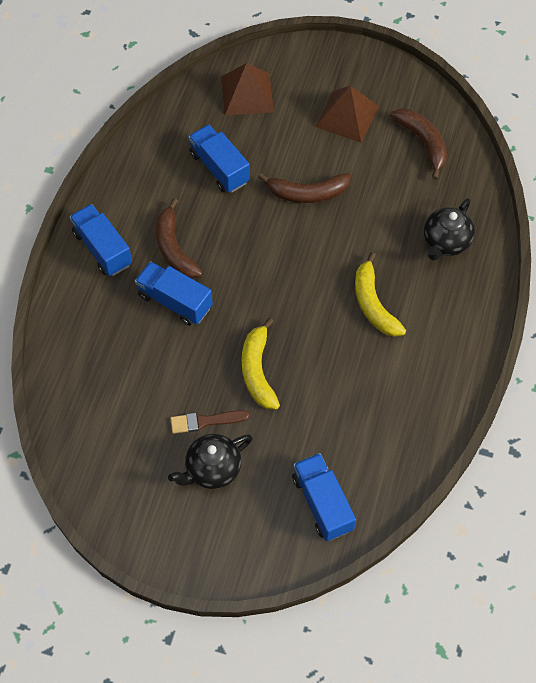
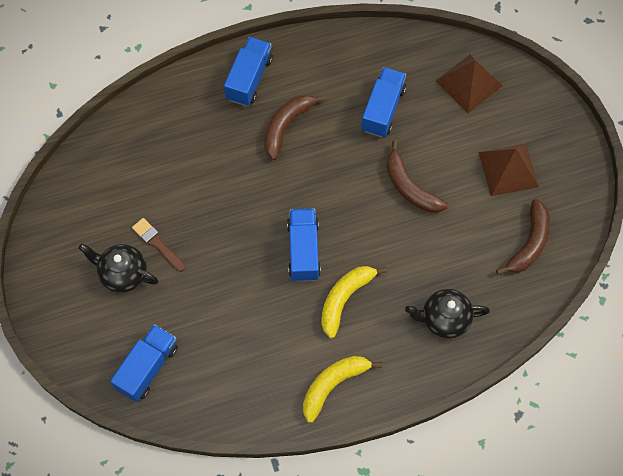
camera: 55 degrees right, 5 degrees up
blue truck [135,261,213,326] -> blue truck moved to [287,209,321,282]
yellow banana [242,318,280,409] -> yellow banana moved to [303,356,382,423]

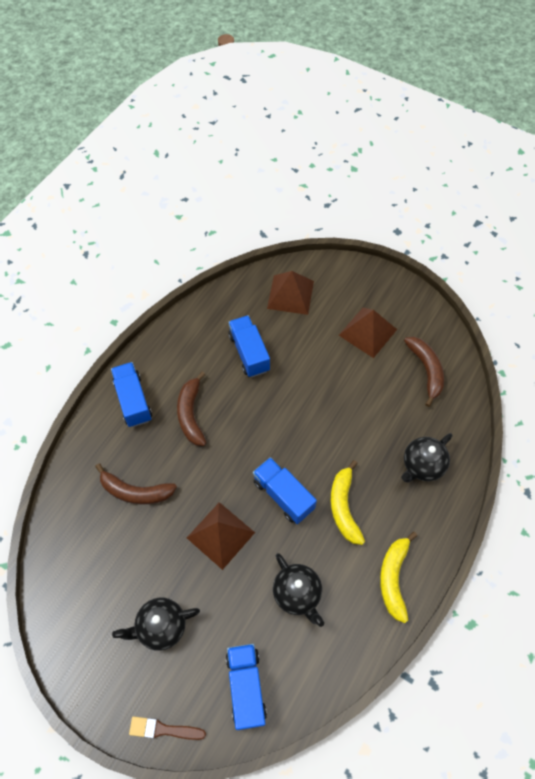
camera: 40 degrees left, 5 degrees down
brown brush [132,218,185,272] -> brown brush moved to [129,716,206,740]
brown banana [386,140,448,213] -> brown banana moved to [95,463,177,505]
none -> brown pyramid [187,502,255,570]
none -> black teapot [273,553,324,627]

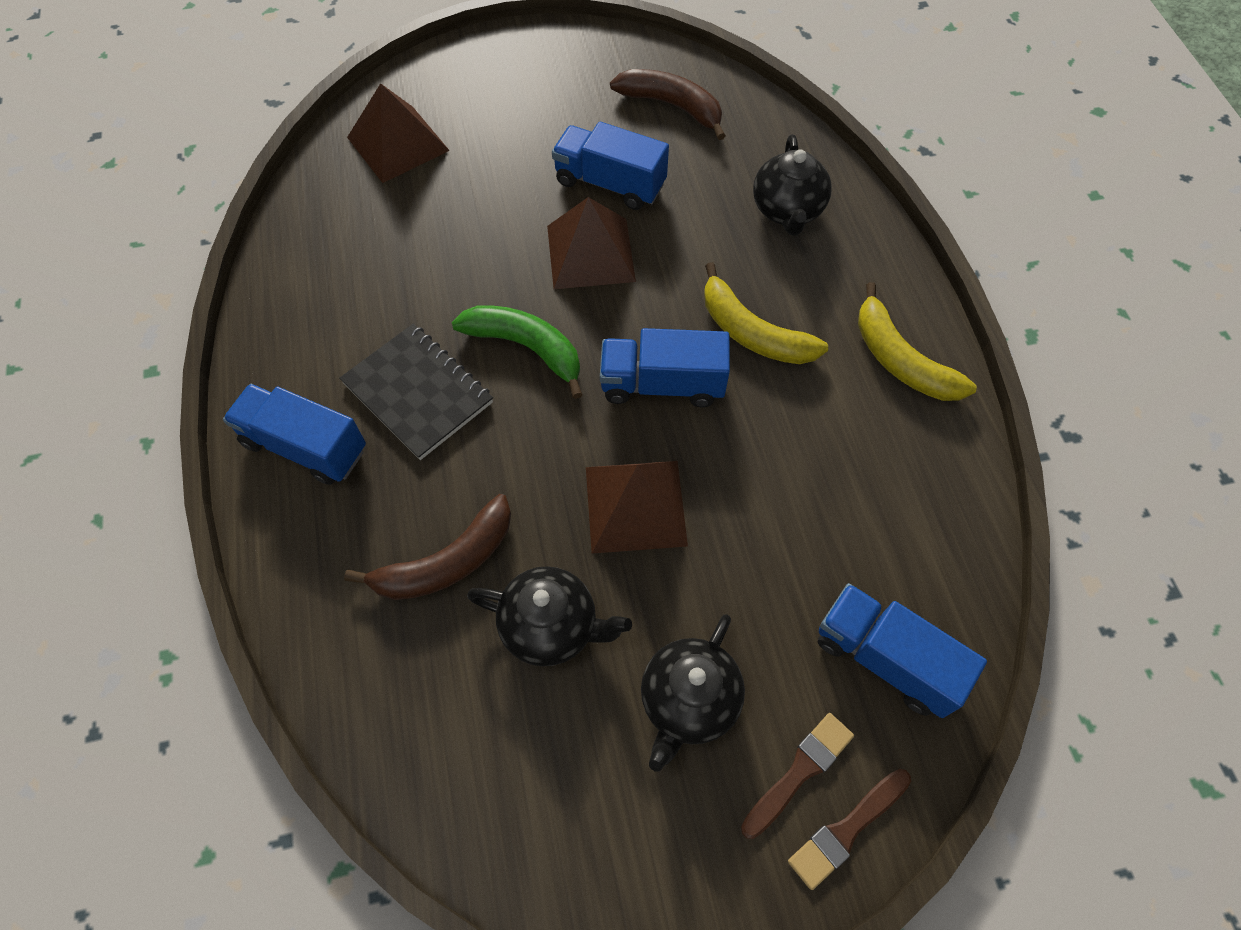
camera: 45 degrees left, 0 degrees up
brown banana [177,371,206,446] -> black notebook [339,324,493,460]
blue truck [228,315,270,377] -> blue truck moved to [552,122,669,210]
black teapot [273,553,324,627] -> black teapot moved to [467,566,632,666]
brown pyramid [339,308,397,358] -> brown pyramid moved to [547,197,636,289]
none -> green banana [452,306,583,399]
none -> brown brush [741,713,854,839]

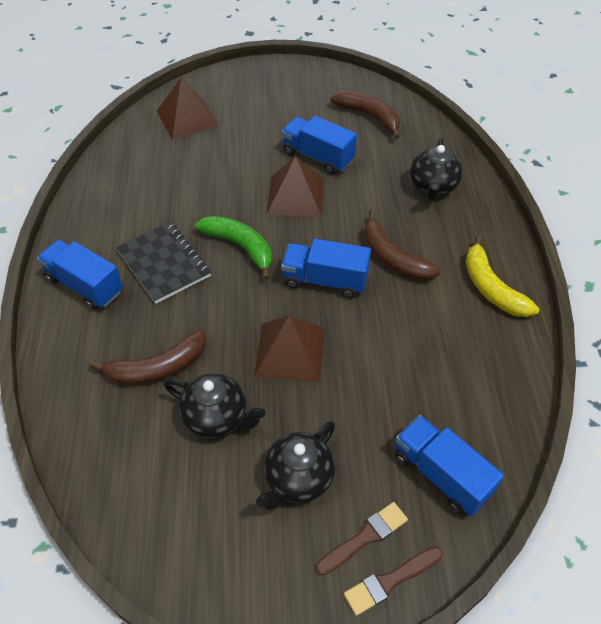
camera: 10 degrees right, 10 degrees down
yellow banana [704,262,828,364] -> brown banana [364,210,441,280]

